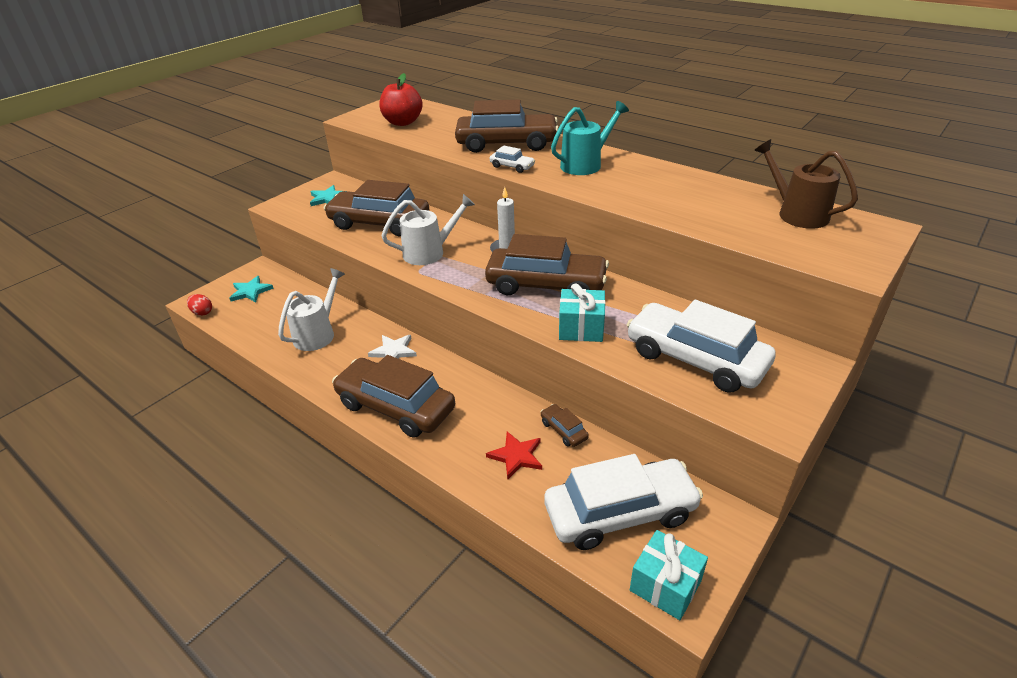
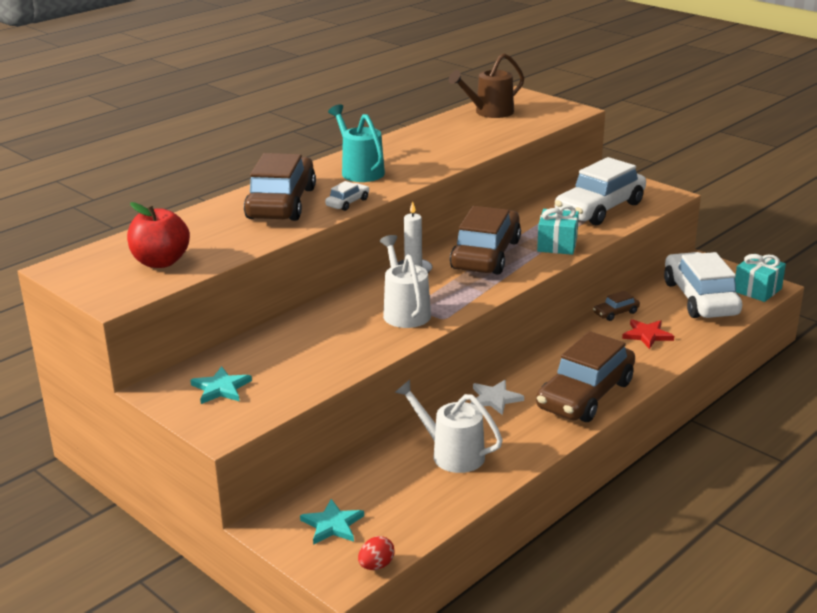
camera: 85 degrees left, 10 degrees down
brown car [324,180,429,236] -> none

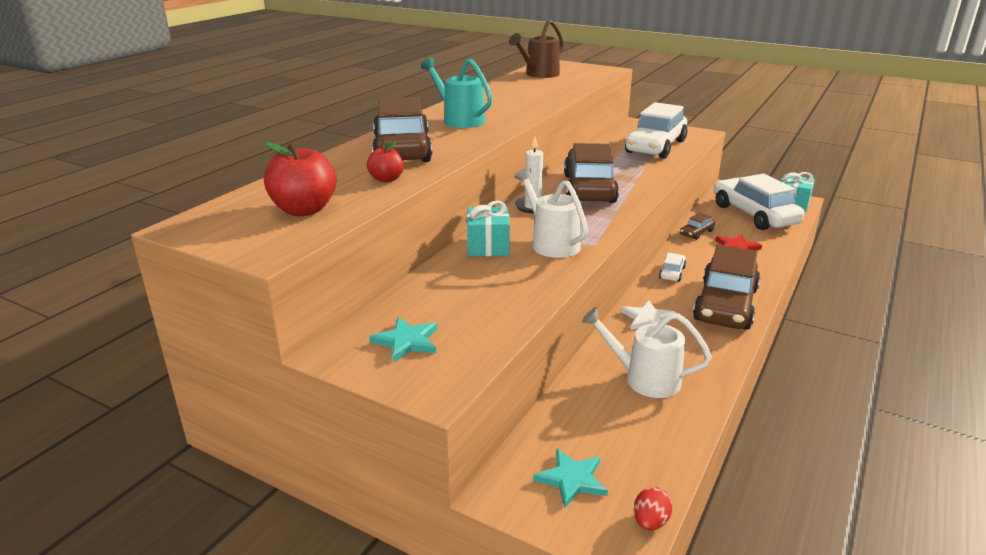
camera: 15 degrees left, 0 degrees up
white car [325,181,369,211] -> white car moved to [659,253,686,282]
turquoise gift [537,205,579,255] -> turquoise gift moved to [467,200,510,256]
none -> red apple [367,141,403,183]

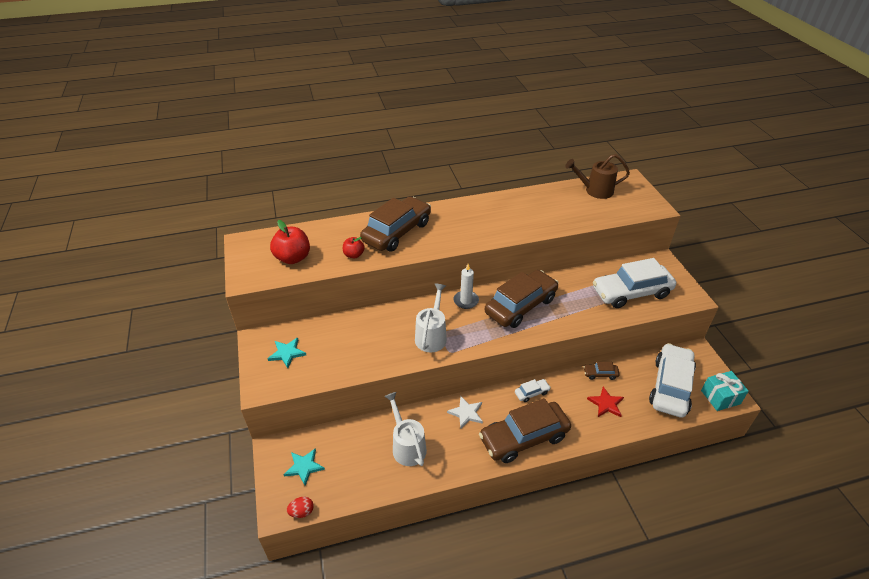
camera: 45 degrees right, 15 degrees up
turquoise watering can [421,57,492,128] -> none
turquoise gift [467,200,510,256] -> none

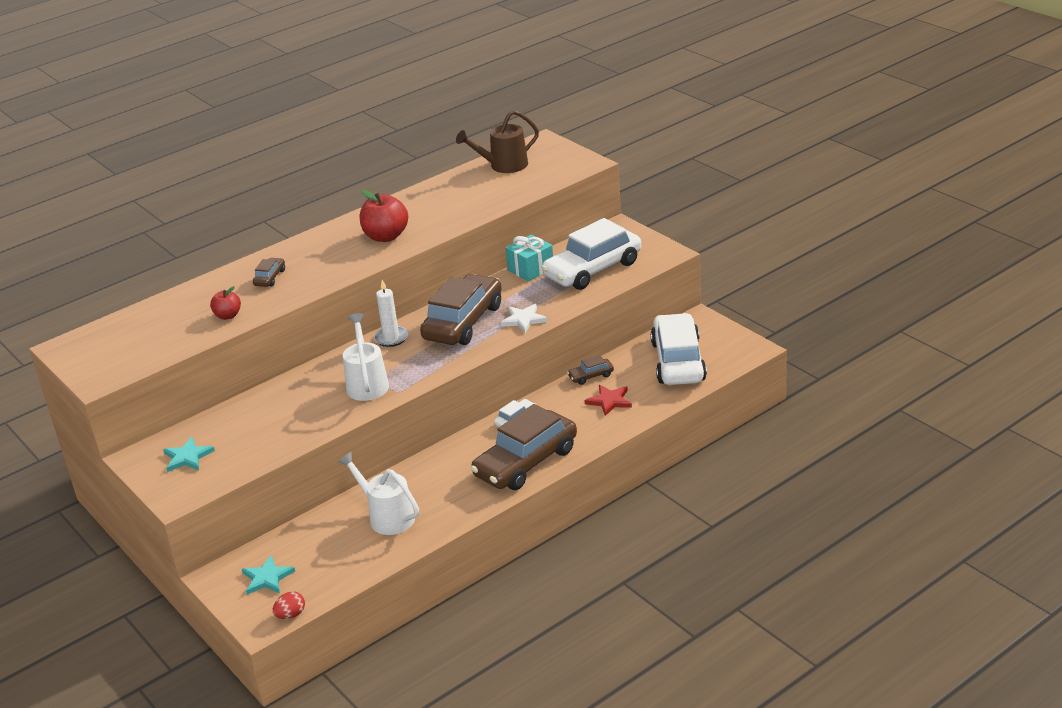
camera: 20 degrees left, 10 degrees down
red apple [270,220,310,264] -> red apple moved to [360,190,408,242]
brown car [360,196,431,252] -> brown car [253,258,285,287], size x0.42
white star [447,396,483,429] -> white star moved to [500,304,548,333]
turquoise gift [701,371,749,411] -> turquoise gift moved to [505,234,553,282]

